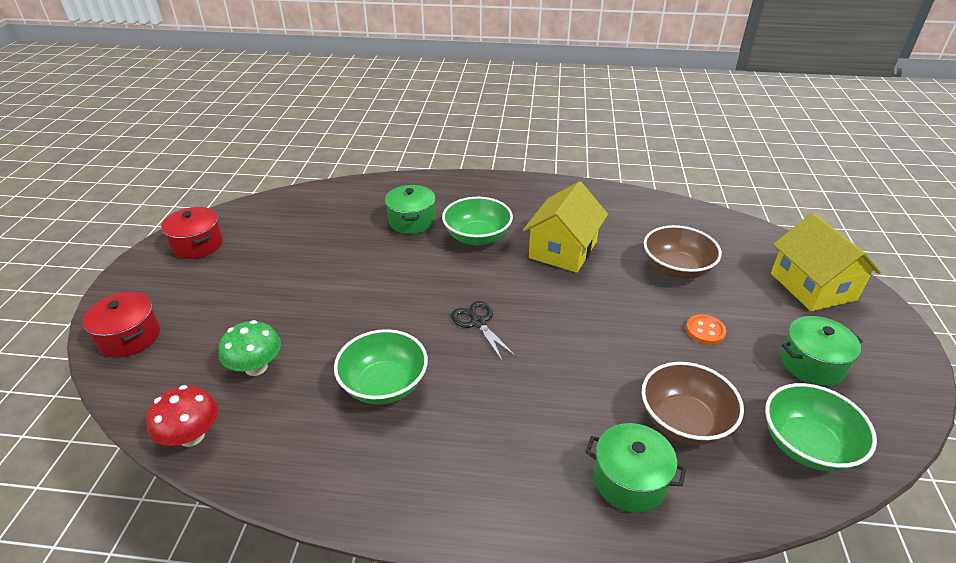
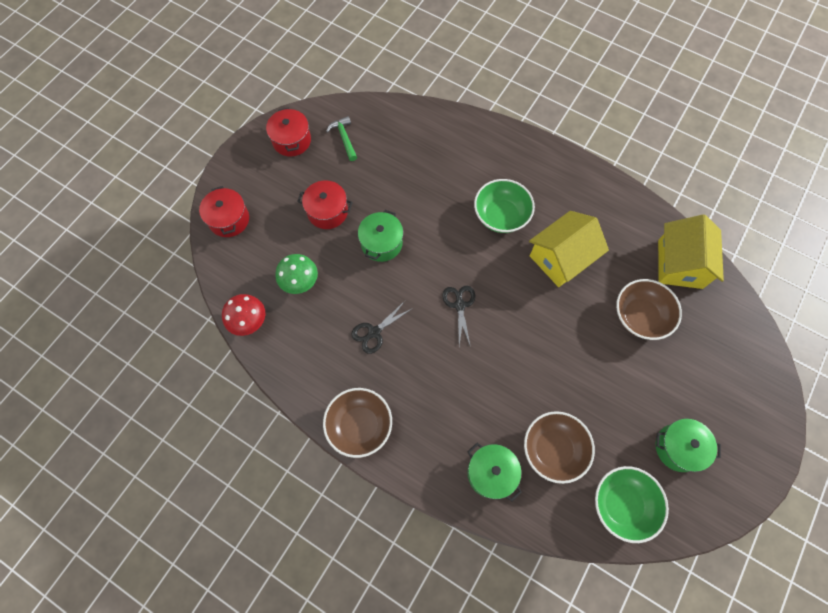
camera: 25 degrees right, 30 degrees up
green bowl [334,329,428,405] -> black scissors [351,301,413,354]
green pot [385,185,436,234] -> green pot moved to [358,210,403,262]
orange button [686,314,726,345] -> none
yellow house [771,213,881,311] -> yellow house moved to [658,214,724,289]
none -> red pot [297,180,353,229]
none -> brown bowl [323,388,392,458]
none -> green hammer [326,116,357,161]

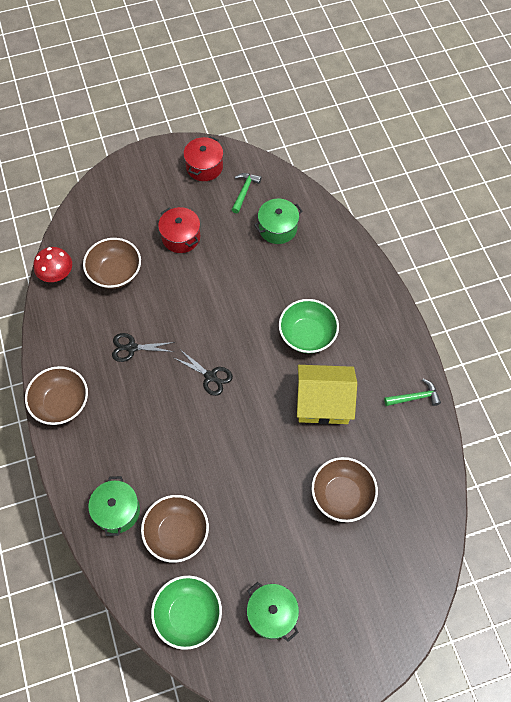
camera: 40 degrees right, 5 degrees down
red pot [199,186,249,237] -> none
green mushroom [276,254,318,294] -> brown bowl [83,238,141,289]
green pot [358,210,403,262] -> green pot moved to [254,199,303,244]
black scissors [443,286,475,347] -> black scissors turned 90 degrees clockwise [174,350,233,396]
yellow house [658,214,724,289] -> none
none -> green hammer [384,379,441,406]

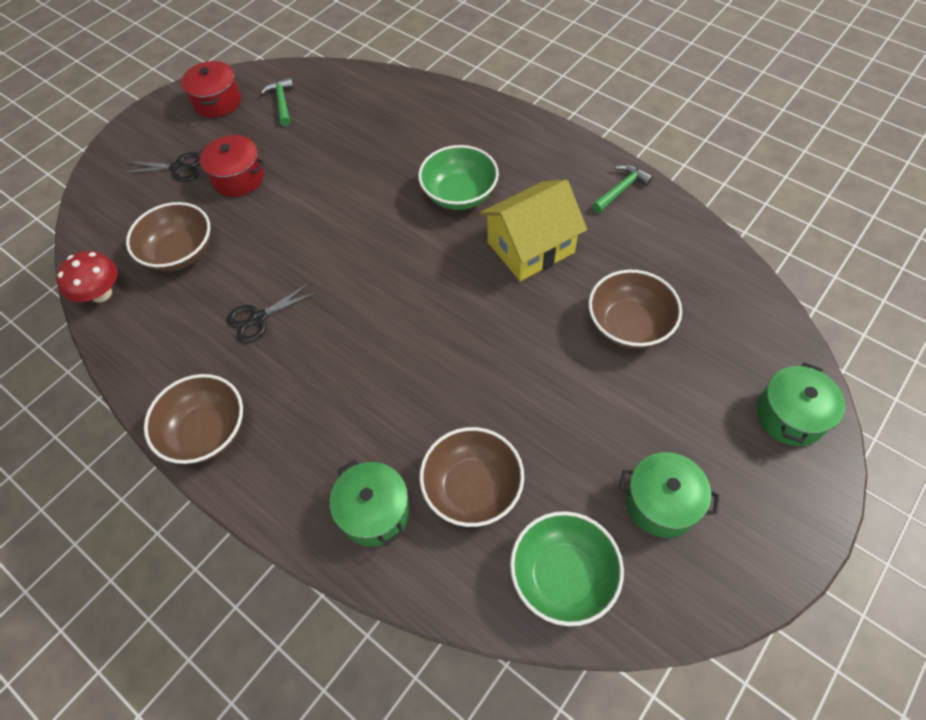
camera: 30 degrees left, 5 degrees down
black scissors [174,350,233,396] -> black scissors moved to [124,152,200,182]
green pot [254,199,303,244] -> green pot moved to [757,363,845,446]

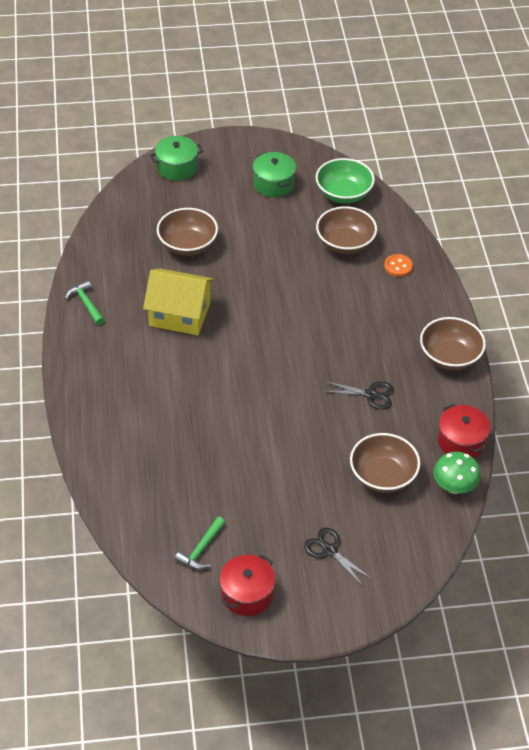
camera: 140 degrees left, 10 degrees down
red mushroom [56,251,117,303] -> green mushroom [434,452,481,494]
red pot [196,135,265,197] -> red pot moved to [438,404,490,458]
green pot [330,460,410,547] -> orange button [384,254,413,277]
green bowl [418,145,499,210] -> none
green hammer [592,164,653,213] -> green hammer turned 60 degrees clockwise [65,280,104,325]

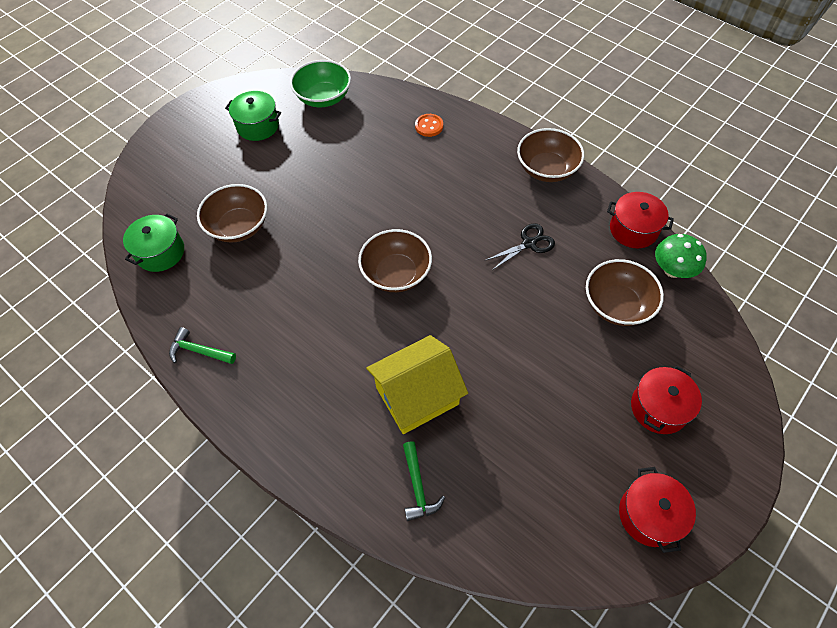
camera: 40 degrees left, 10 degrees up
yellow house [143,268,214,335] -> yellow house moved to [366,335,468,434]
green pot [150,136,203,181] -> green pot moved to [123,214,184,272]
green hammer [175,517,226,570] -> green hammer moved to [403,441,445,521]
black scissors [304,528,372,586] -> red pot [631,365,702,434]
brown bowl [316,206,377,254] -> brown bowl moved to [358,229,432,292]

